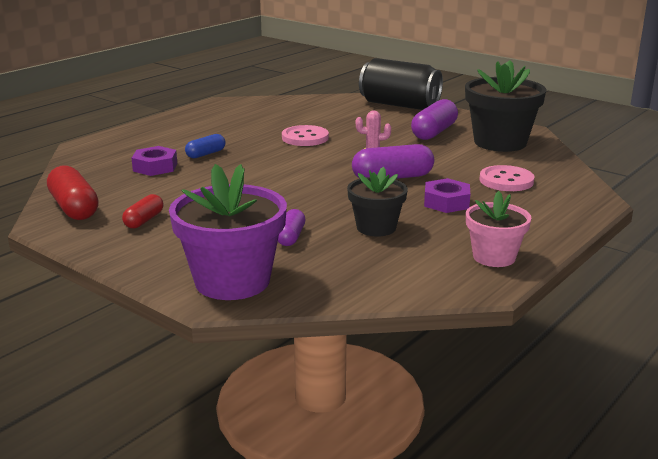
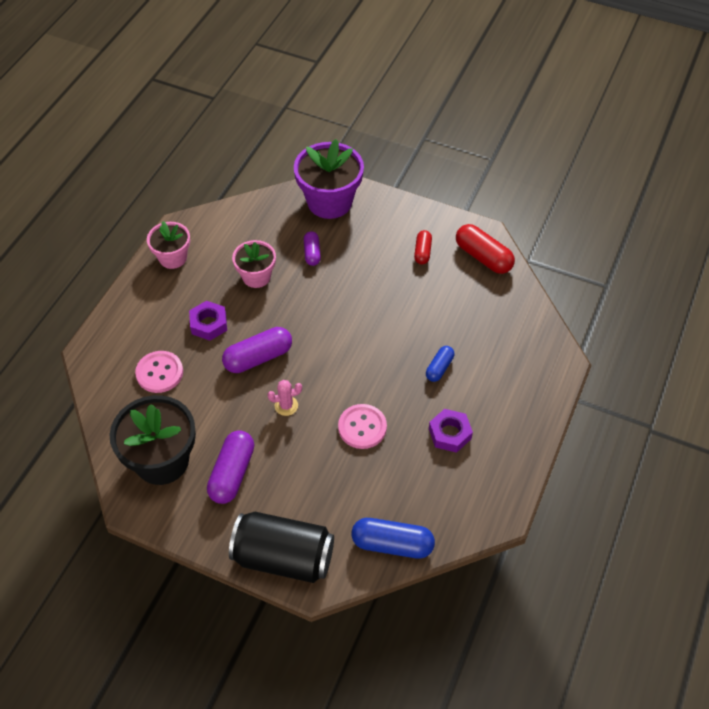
camera: 165 degrees right, 30 degrees up
purple nut [131,146,177,176] -> purple nut moved to [429,409,473,453]
black flower pot [347,167,408,237] -> pink flower pot [232,240,276,288]
none -> blue capsule [352,518,435,559]

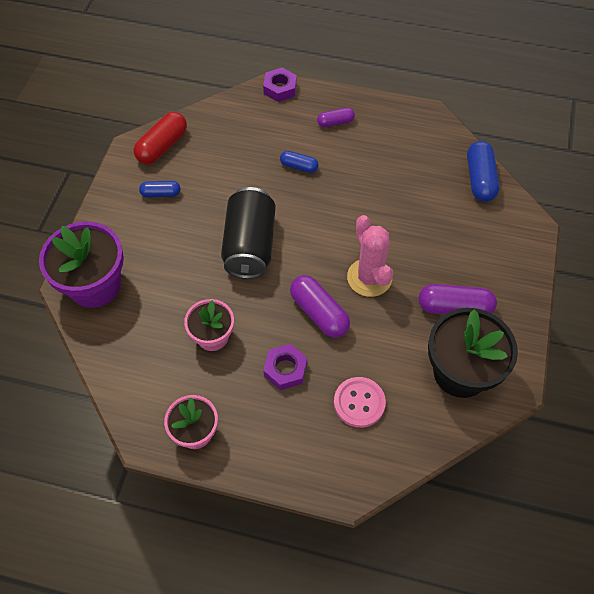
camera: 100 degrees left, 5 degrees up
black can [229,512,334,583] -> black can moved to [221,187,275,279]
pink cactus [268,380,302,416] -> pink cactus [347,215,393,297], size x1.95
purple capsule [304,231,321,266] -> purple capsule moved to [317,108,355,127]
pink button [338,404,387,449] -> none
red capsule [414,230,432,265] -> blue capsule [139,181,180,198]
purple nut [429,409,473,453] -> purple nut moved to [263,68,297,102]

